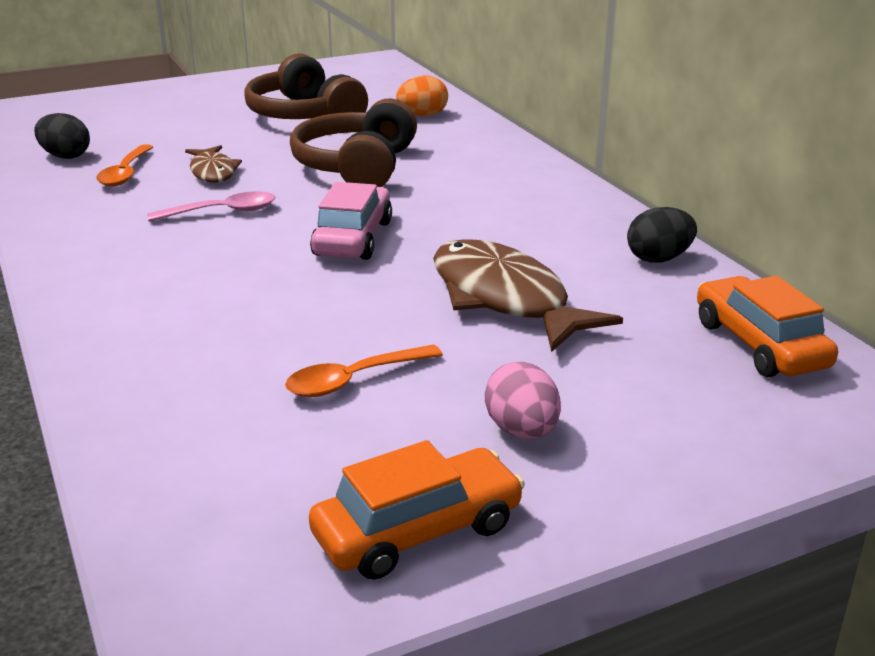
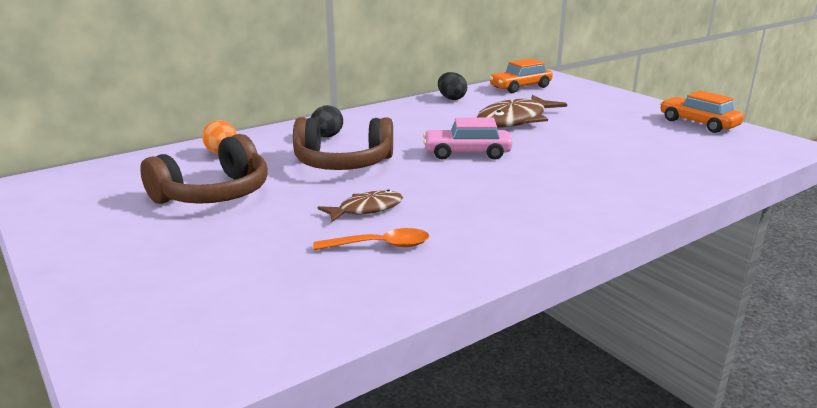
camera: 100 degrees left, 5 degrees down
black egg [34,113,90,159] -> black egg moved to [311,105,343,137]
pink spoon [147,191,275,222] -> none
orange spoon [285,345,443,397] -> none
pink egg [485,361,561,439] -> none

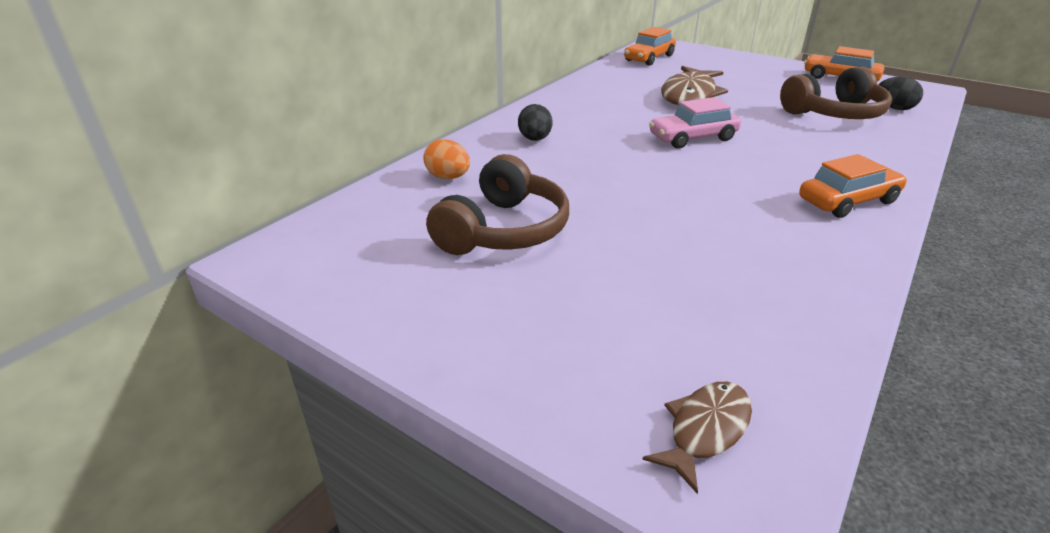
camera: 20 degrees left, 10 degrees up
brown headphones [293,117,393,170] -> brown headphones moved to [780,66,892,119]
orange spoon [313,228,429,250] -> none
brown fish [318,190,403,223] -> brown fish moved to [642,382,752,494]
black egg [438,72,467,100] -> black egg moved to [879,77,923,110]
none -> orange car [799,154,907,218]

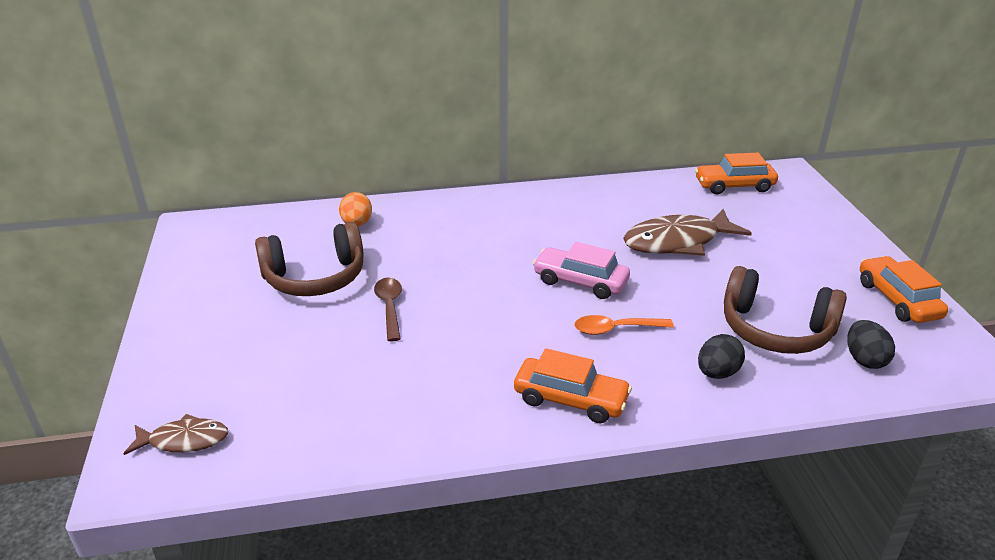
camera: 45 degrees right, 0 degrees up
black egg [518,104,553,141] -> black egg moved to [698,334,745,379]
none -> brown spoon [374,278,402,341]
none -> orange spoon [575,315,674,335]

